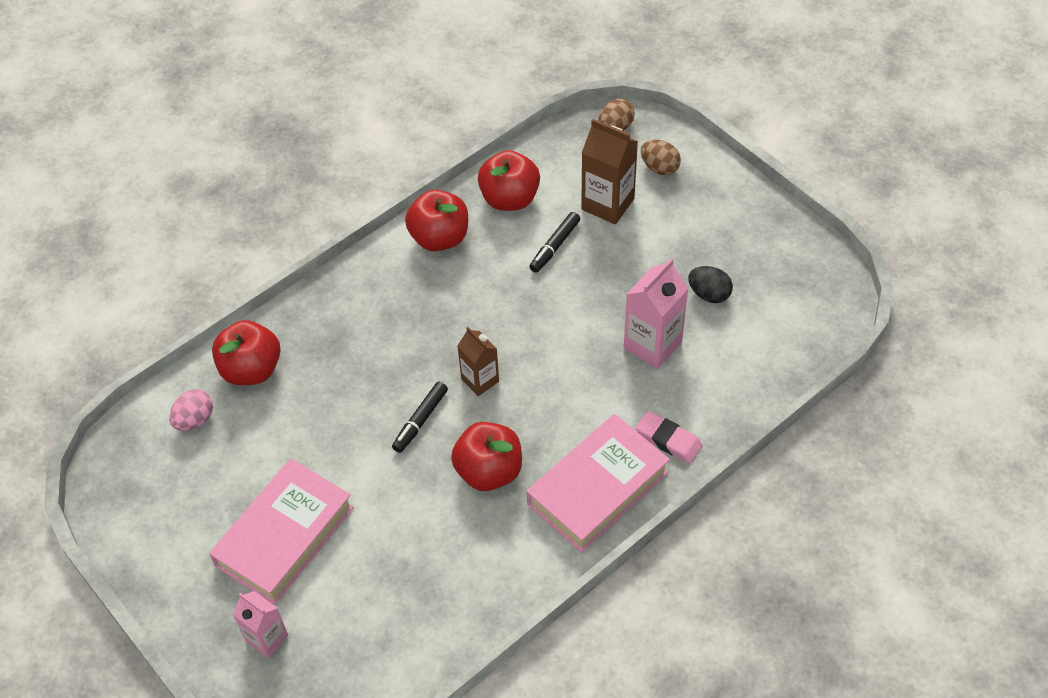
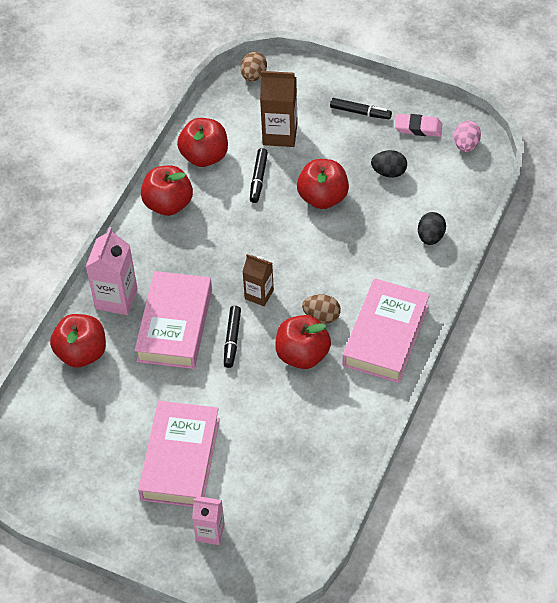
camera: 25 degrees left, 0 degrees up
pink egg [169,389,213,431] -> pink egg moved to [454,121,481,152]
pink carton [624,258,689,369] -> pink carton moved to [86,227,137,315]
pink eraser [636,411,703,464] -> pink eraser moved to [395,114,442,137]
brown egg [641,140,681,175] -> brown egg moved to [302,294,341,324]
none -> pink book [134,271,212,369]
none -> red apple [297,159,349,209]
none -> black marker [330,98,392,119]
none -> black egg [418,212,446,245]

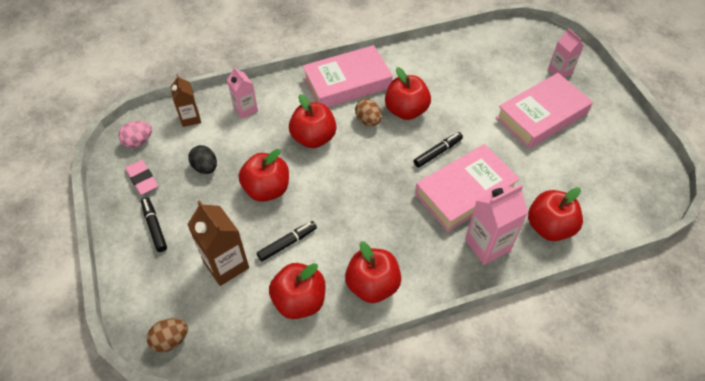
camera: 135 degrees left, 0 degrees up
brown carton [243,254,274,306] -> brown carton moved to [170,74,201,127]
black egg [418,212,446,245] -> pink carton [227,66,258,119]
none -> red apple [289,94,337,148]

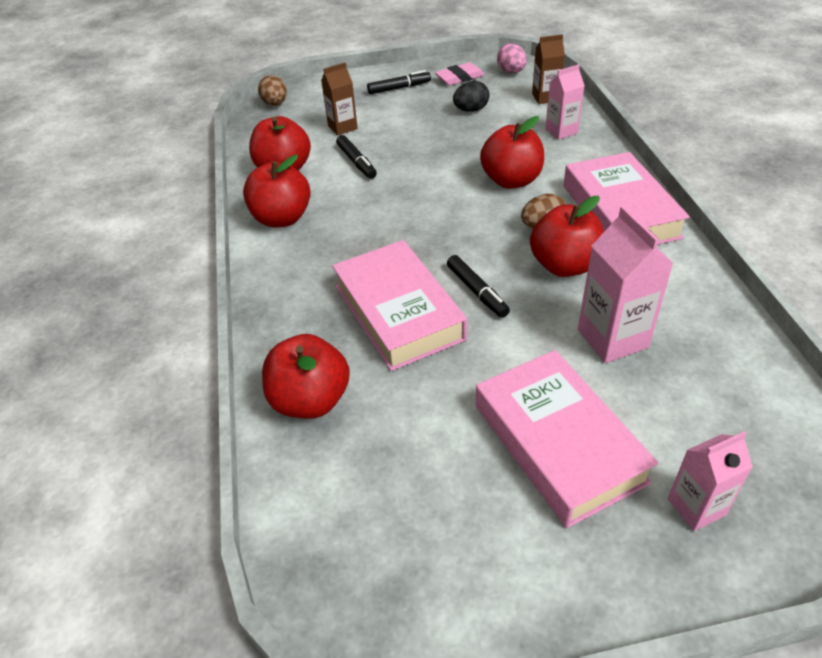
camera: 100 degrees right, 10 degrees down
brown carton [187,200,249,286] -> brown carton [321,63,358,135], size x0.64
red apple [239,149,289,202] -> none
pink carton [465,184,528,265] -> pink carton moved to [578,206,674,363]

